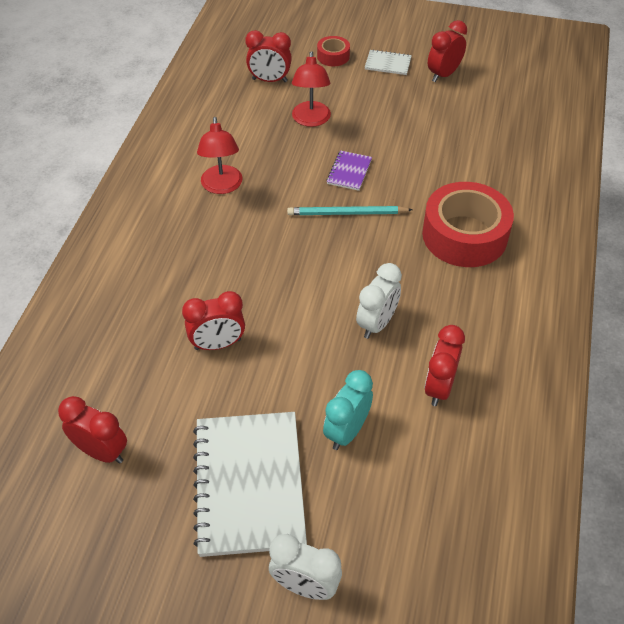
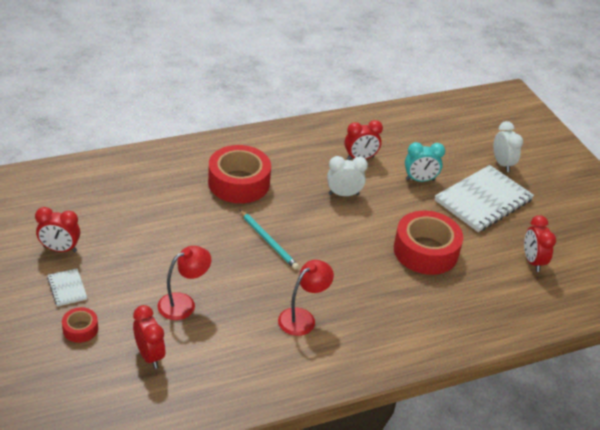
camera: 130 degrees left, 10 degrees down
red clock [182,291,245,350] -> red tape [394,211,463,275]
purple notebook [326,150,372,191] -> none

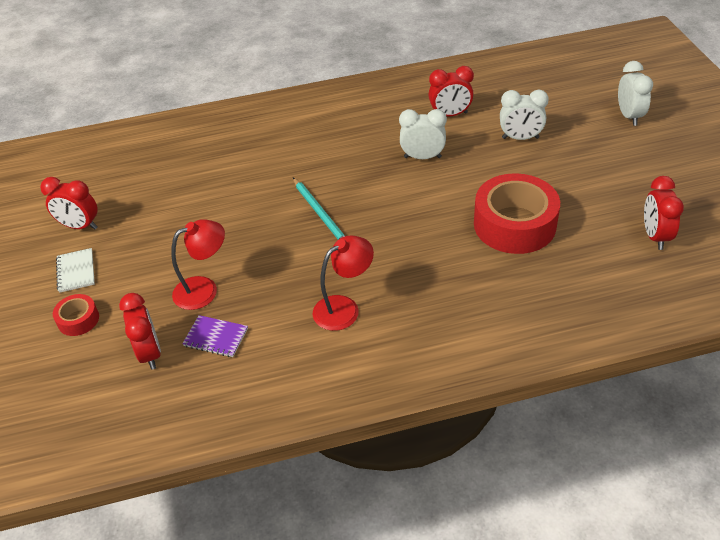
camera: 15 degrees right, 5 degrees up
red tape [208,145,271,203] -> none
turquoise clock [405,142,445,182] -> white clock [500,90,549,140]
white notebook [435,165,534,232] -> none
none -> purple notebook [182,315,248,357]

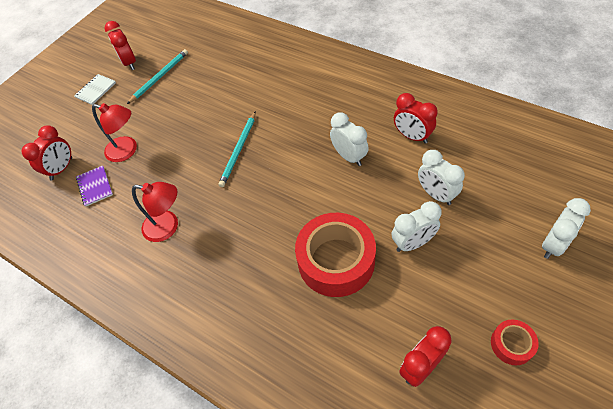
camera: 50 degrees right, 10 degrees up
red tape [53,294,99,336] -> red tape moved to [491,319,539,366]
none -> turquoise pencil [127,49,188,104]
none -> white clock [391,201,442,252]

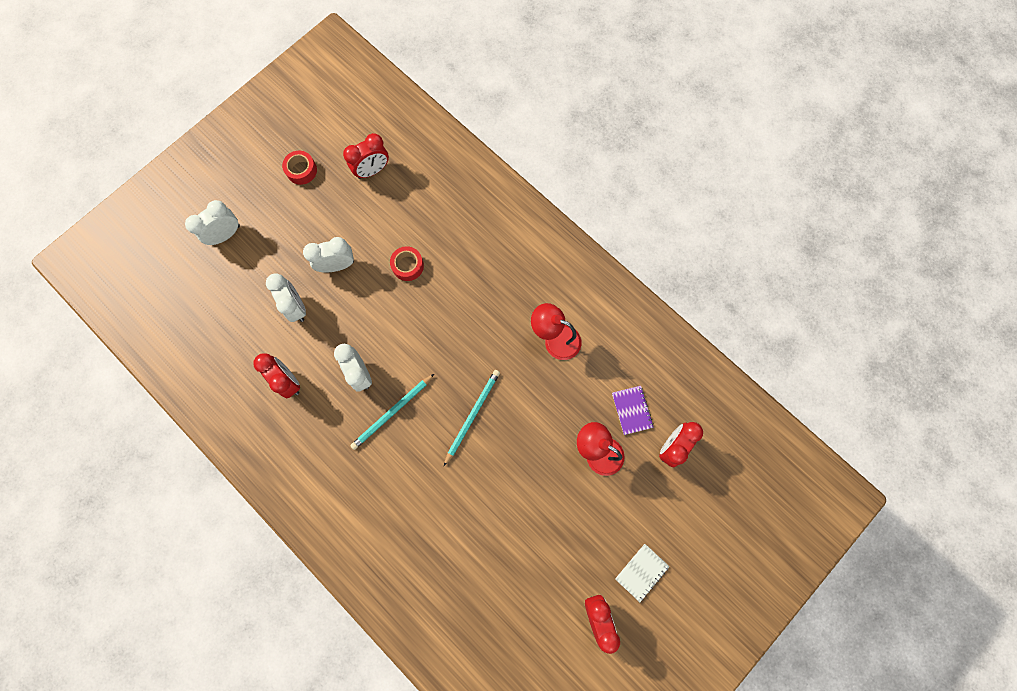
camera: 175 degrees left, 20 degrees up
turquoise pencil [127,49,188,104] -> turquoise pencil moved to [350,374,434,450]
red tape [295,213,376,297] -> red tape [390,246,424,281], size x0.47

